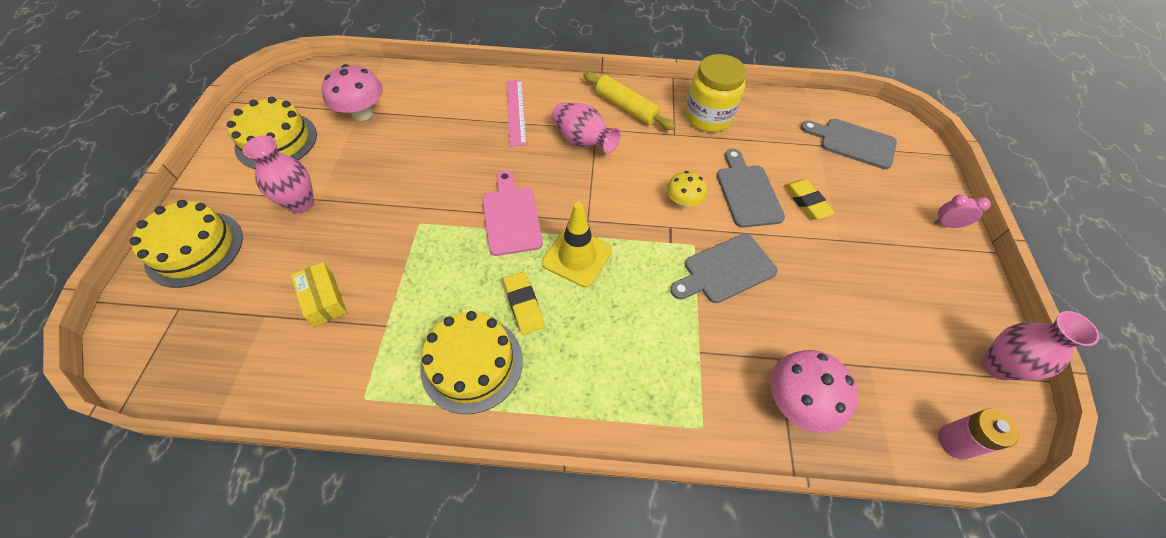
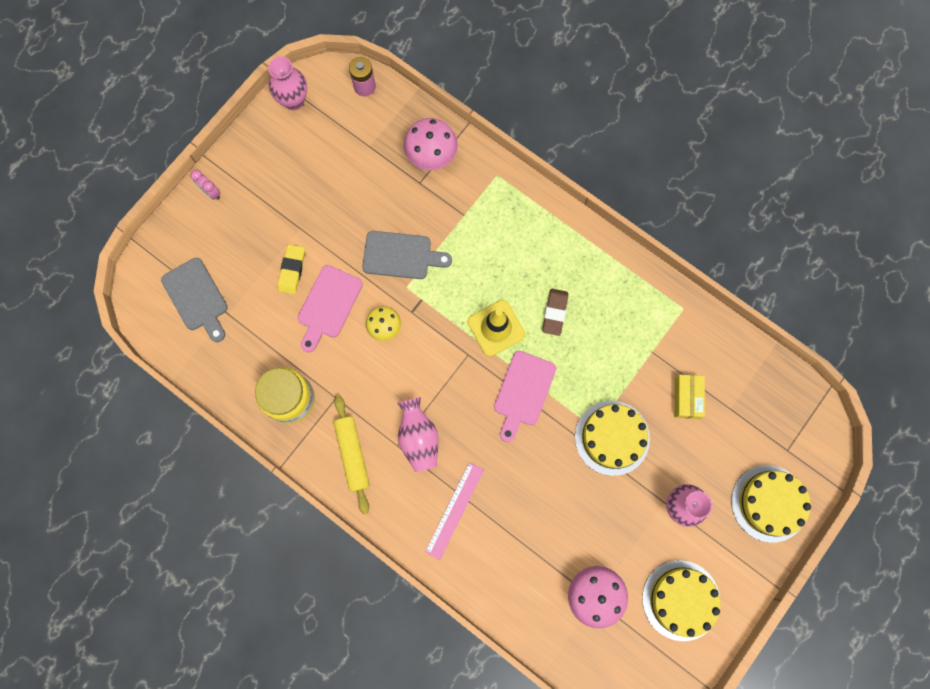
camera: 145 degrees left, 20 degrees up
yellow cake [420,311,523,414] -> yellow cake moved to [575,401,650,476]
yellow eraser [503,272,544,335] -> brown eraser [542,289,568,336]
grey cutting board [717,149,785,228] -> pink cutting board [298,265,363,353]

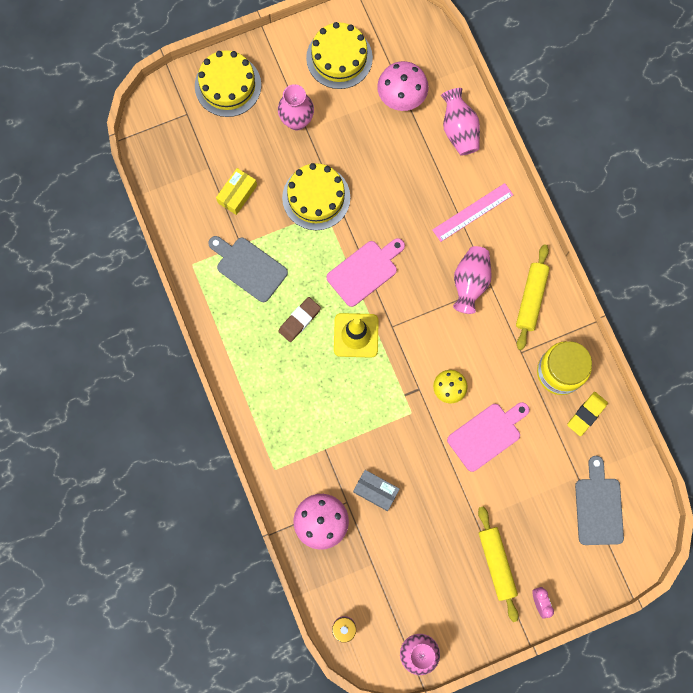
camera: 150 degrees left, 0 degrees up
yellow eraser [278,244,305,294] -> yellow eraser moved to [567,392,608,436]
grey cutting board [362,231,452,279] -> grey cutting board moved to [208,236,288,302]
none -> grey box [353,470,400,511]
none -> pink vase [441,88,480,156]
none -> yellow rolling pin [478,507,519,622]

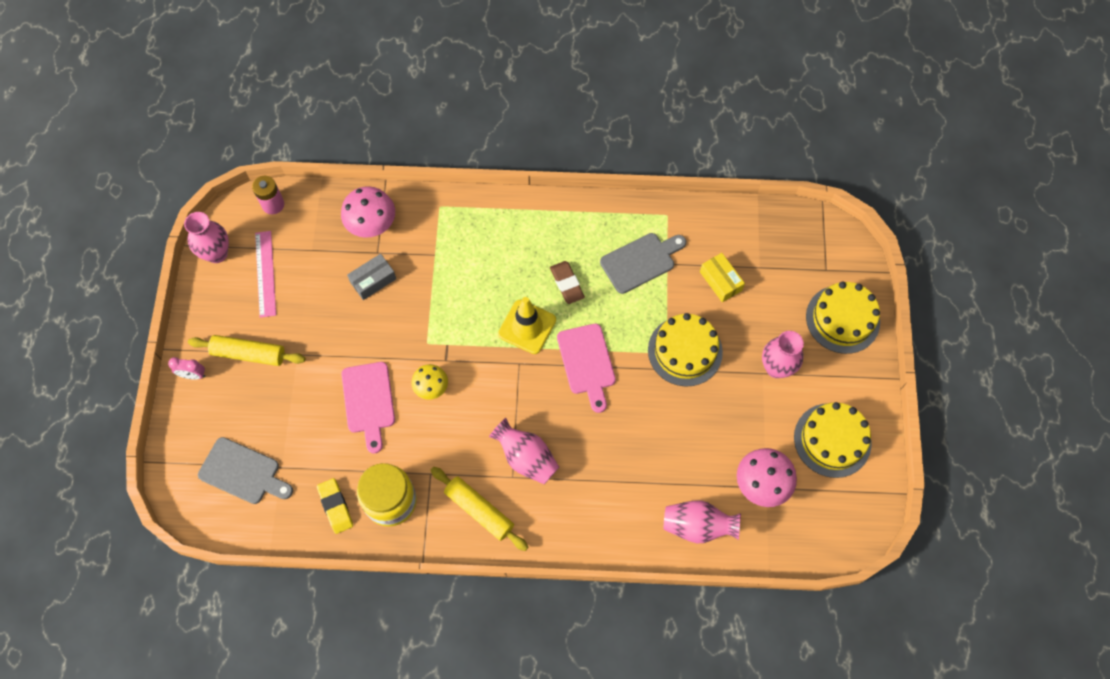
camera: 115 degrees right, 10 degrees down
pink ruler [432,183,513,242] -> pink ruler moved to [255,231,276,318]

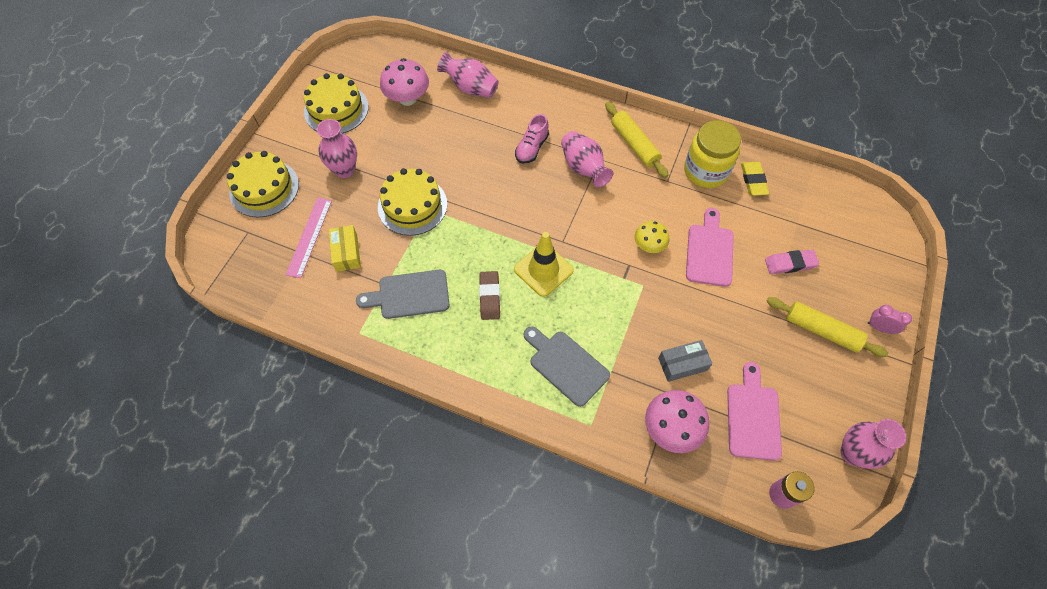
camera: 160 degrees left, 5 degrees down
grey cutting board [198,437,293,504] -> grey cutting board moved to [524,326,610,407]
pink ruler [255,231,276,318] -> pink ruler moved to [286,198,332,278]
pink cutting board [557,324,616,413] -> pink cutting board moved to [727,362,782,461]
none -> pink shoe [515,114,549,164]
none -> pink eraser [765,250,819,274]

